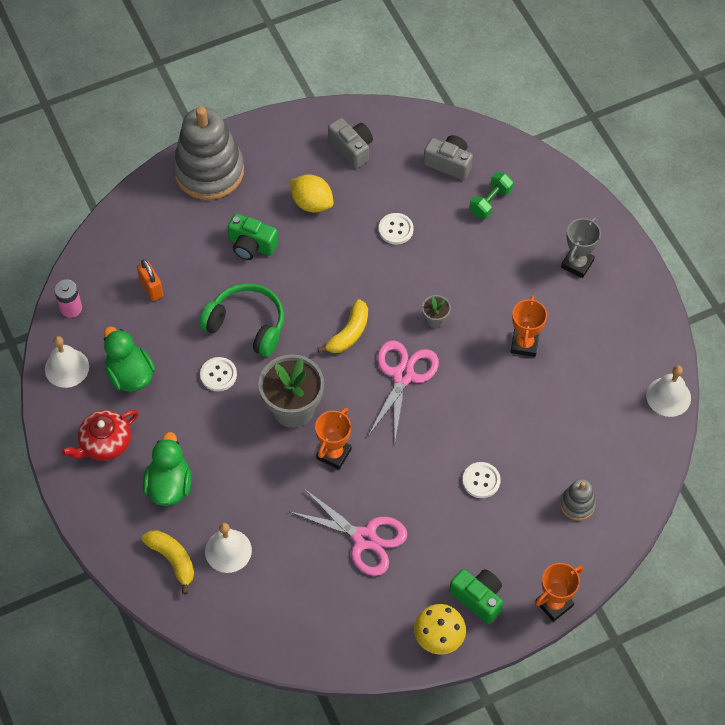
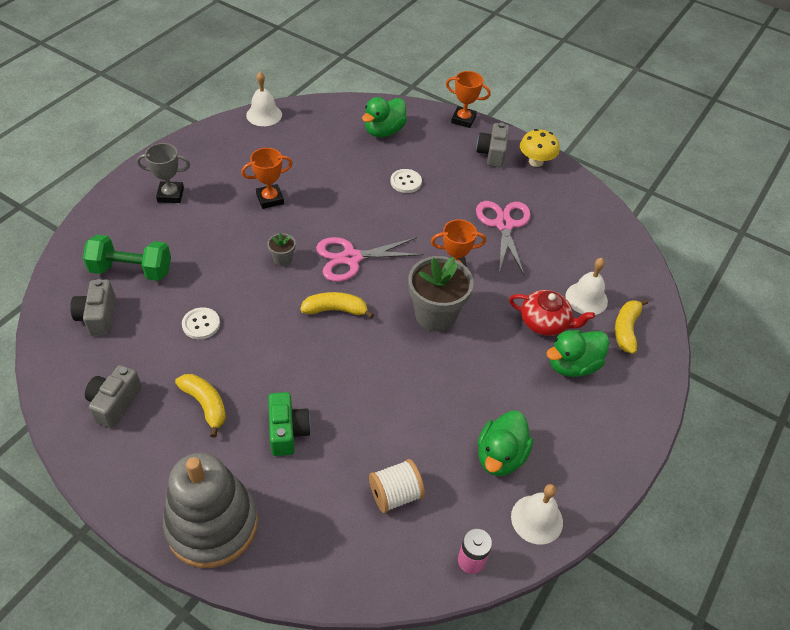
camera: 125 degrees left, 10 degrees down
red teapot [62,410,139,461] -> red teapot moved to [509,290,595,336]
orange padlock [137,259,163,301] -> white spool [369,459,425,513]
green headphones [199,283,284,357] -> none
white button [200,357,237,391] -> none
yellow lemon [289,175,334,213] -> yellow banana [175,374,226,437]
green camera [449,569,503,624] -> grey camera [476,122,509,167]
green dumbbell [469,172,513,219] -> green dumbbell [83,235,171,281], size x1.54
grey stacking toy [560,479,596,520] -> green duck [362,97,407,137]

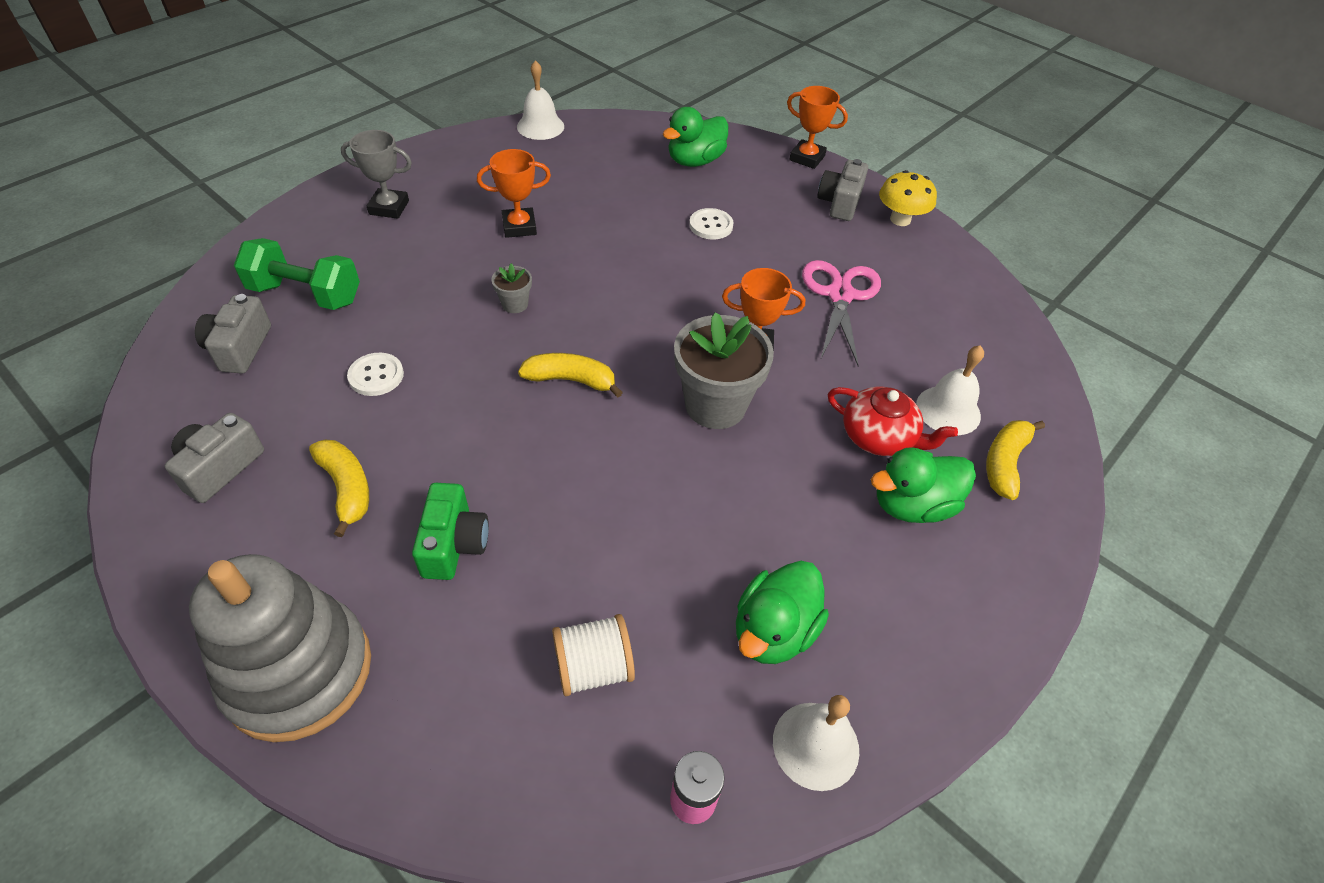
camera: 10 degrees right, 0 degrees up
pink scissors [316,237,424,282] -> none

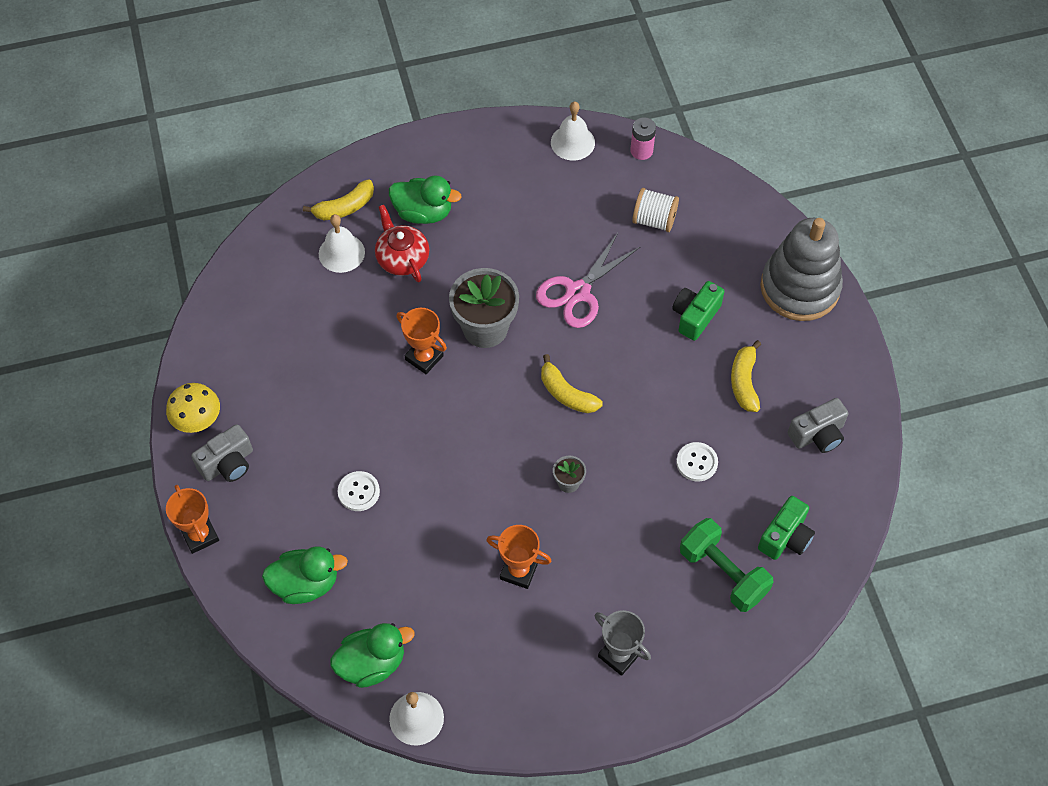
camera: 145 degrees left, 10 degrees up
grey camera [195,294,271,374] -> green camera [758,496,815,560]
green duck [736,561,829,664] -> green duck moved to [330,623,414,688]
pink scissors [802,260,881,366] -> pink scissors moved to [536,233,640,328]

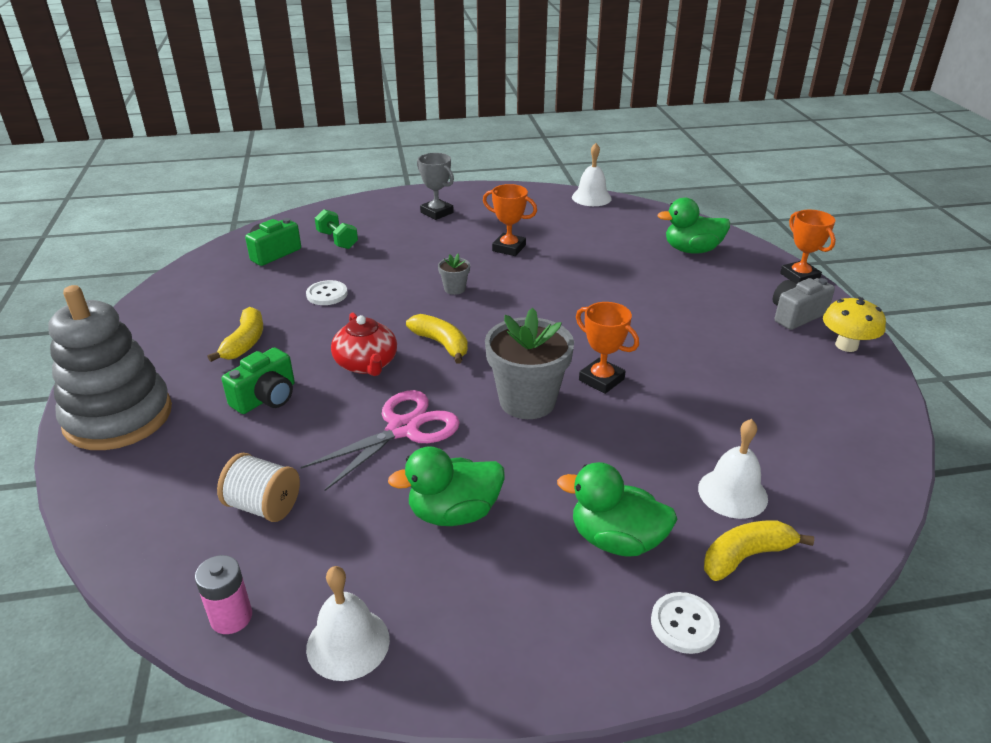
camera: 175 degrees left, 25 degrees down
green duck [330,623,414,688] -> green duck moved to [388,446,505,526]
white button [338,471,380,511] -> white button moved to [651,592,720,654]
red teapot [375,205,429,282] -> red teapot moved to [331,312,397,376]
green dumbbell [680,518,773,612] -> green dumbbell [315,209,358,249], size x0.65
grey camera [788,398,849,453] -> none

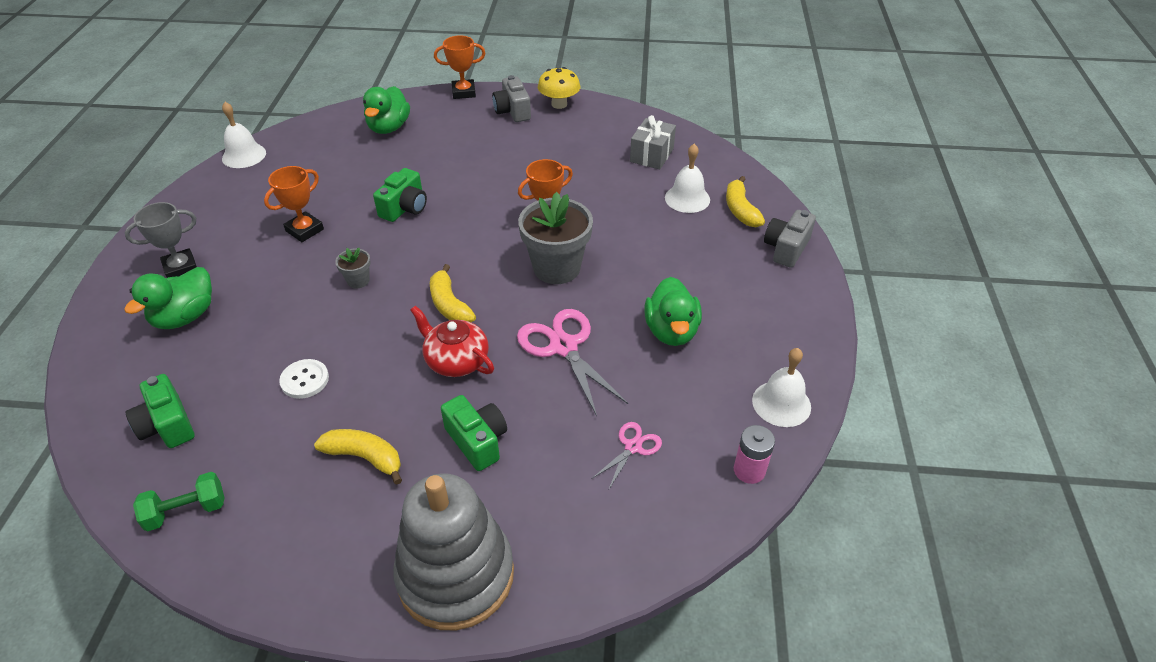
camera: 75 degrees left, 10 degrees up
white spool [217,453,300,522] -> pink scissors [593,422,662,489]
green dumbbell [315,209,358,249] -> green dumbbell moved to [133,472,225,531]
red teapot [331,312,397,376] -> red teapot turned 135 degrees counterclockwise [410,306,494,377]
yellow banana [406,314,468,364] -> yellow banana turned 90 degrees counterclockwise [430,264,476,322]
green duck [557,462,678,557] -> green duck moved to [124,267,212,329]
white button [651,592,720,654] -> grey camera [764,210,816,268]
none -> green camera [373,168,427,222]
none -> grey gift [630,115,676,170]

